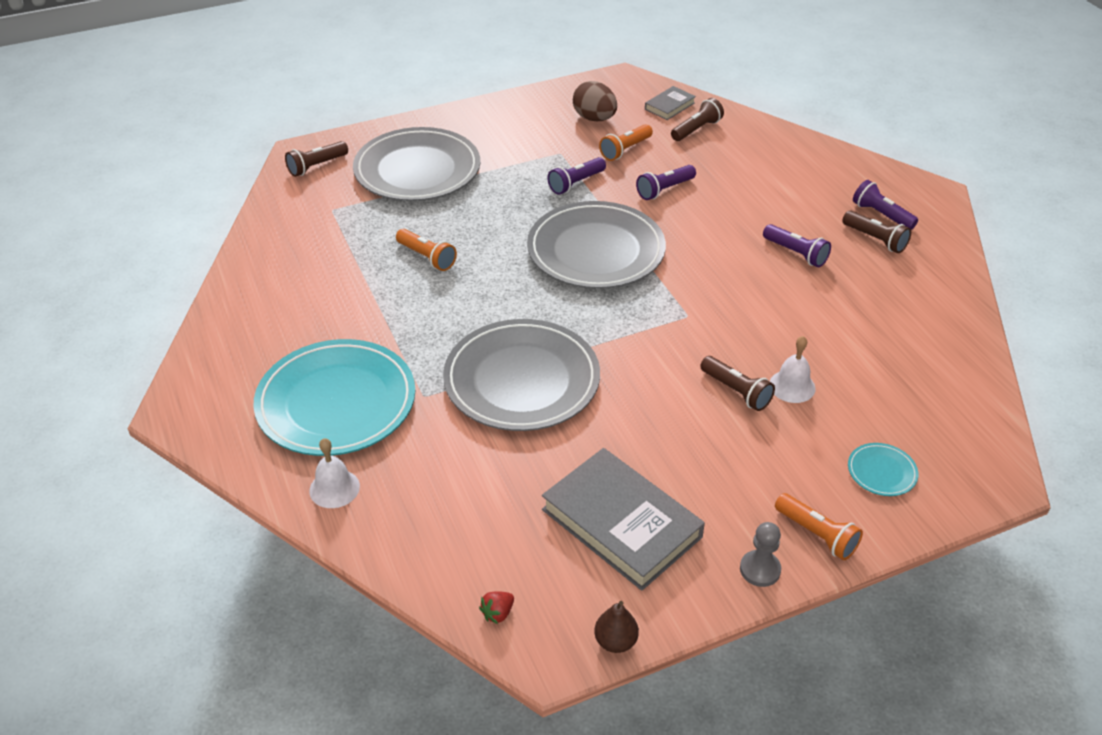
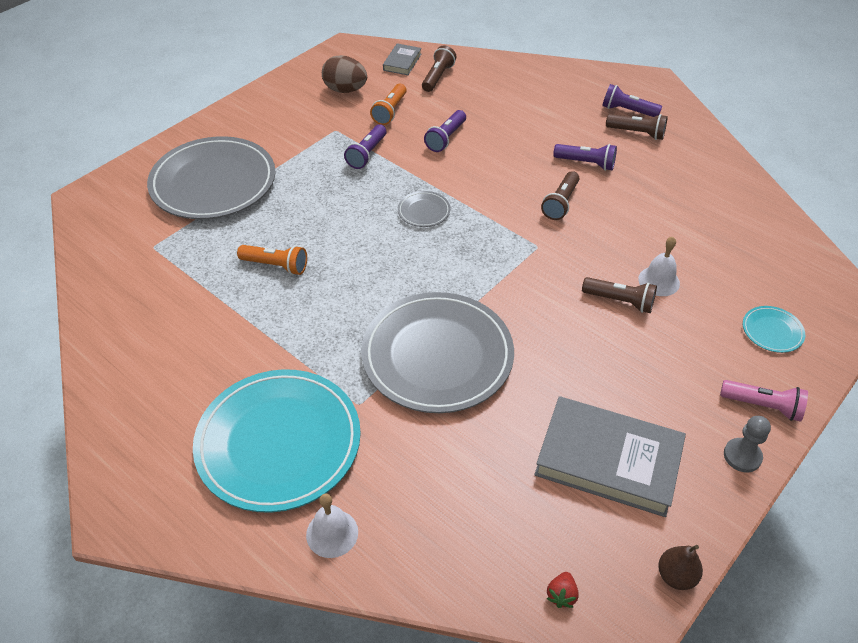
camera: 25 degrees left, 5 degrees up
brown flashlight [285,141,348,177] -> brown flashlight moved to [541,171,579,220]
grey plate [527,201,666,289] -> grey plate [398,191,451,227], size x0.41
orange flashlight [775,493,863,560] -> pink flashlight [720,380,808,422]

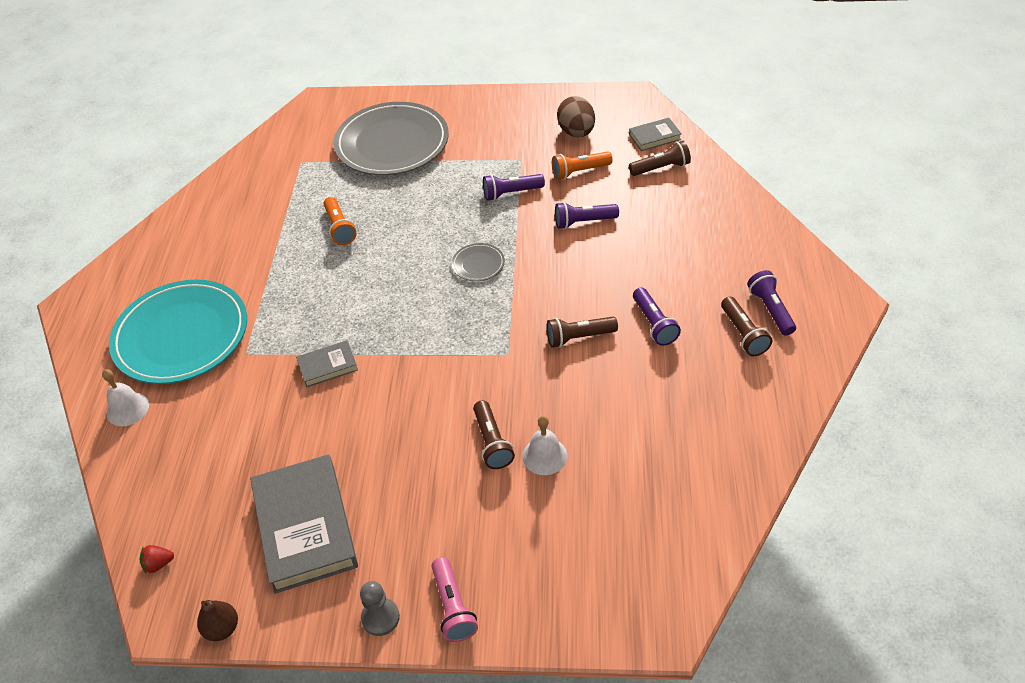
camera: 55 degrees right, 0 degrees up
grey plate [361,292,514,413] -> grey book [296,340,358,387]
turquoise plate [743,306,805,353] -> none

